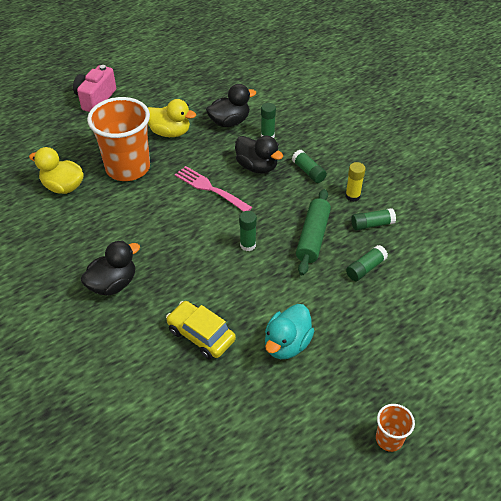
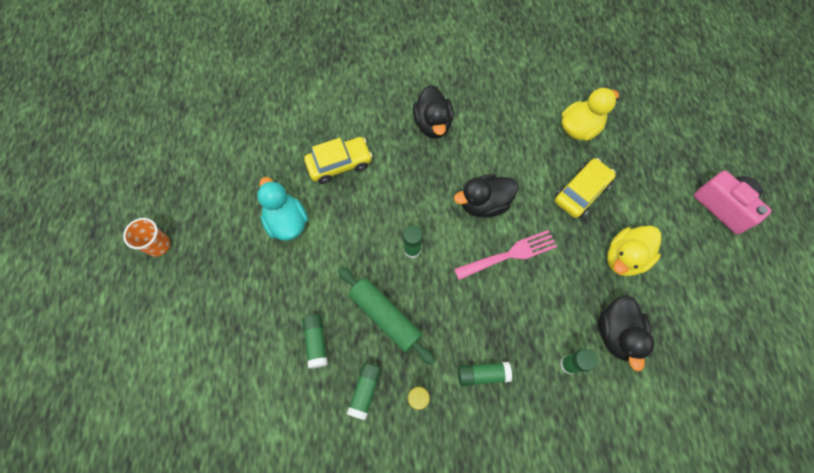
camera: 120 degrees right, 20 degrees up
orange cup [87,97,150,181] -> yellow car [555,158,616,218]
black duck [235,136,283,174] -> black duck moved to [454,174,518,218]

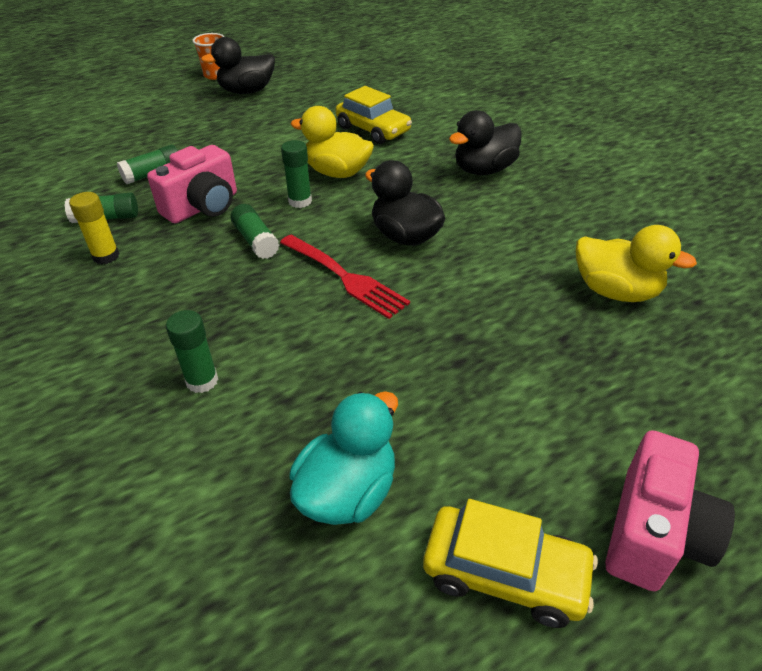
camera: 65 degrees right, 25 degrees down
turquoise duck [257,177,308,241] -> turquoise duck moved to [289,391,398,525]
green rolling pin [338,267,436,365] -> pink camera [147,145,237,223]
pink fork [454,230,557,280] -> red fork [280,235,410,319]
green glue stick [458,362,512,386] -> green glue stick moved to [231,204,279,259]
yellow car [555,158,616,218] -> yellow car moved to [423,499,598,628]
black duck [599,295,654,372] -> black duck moved to [201,37,275,94]
yellow duck [607,226,661,276] -> yellow duck moved to [290,106,374,178]

